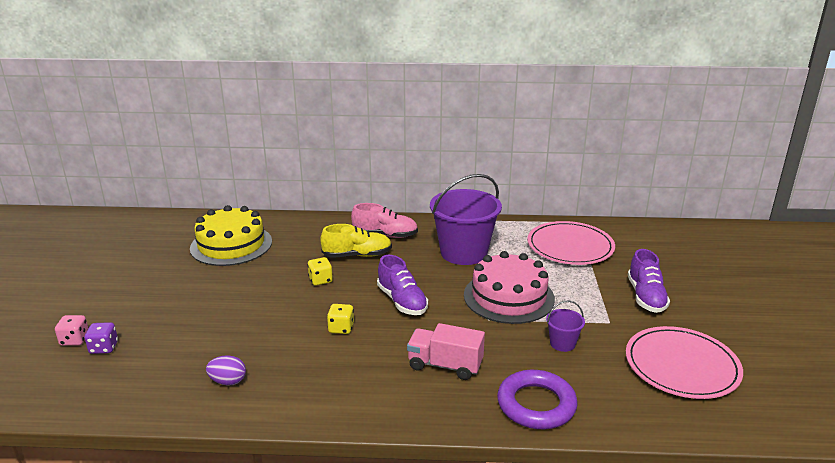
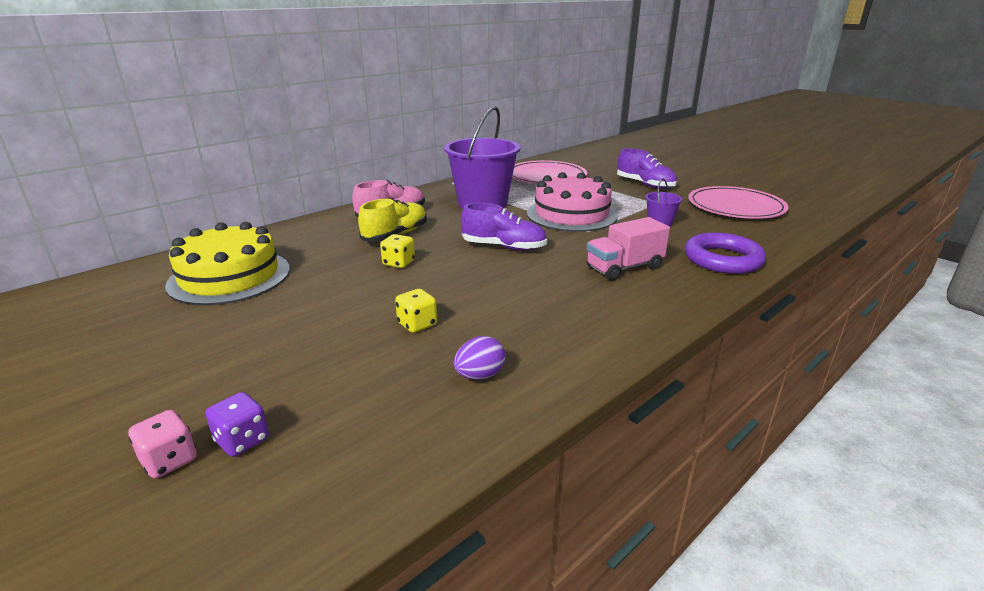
camera: 45 degrees left, 0 degrees up
yellow dice [327,304,354,334] -> yellow dice moved to [395,289,437,333]

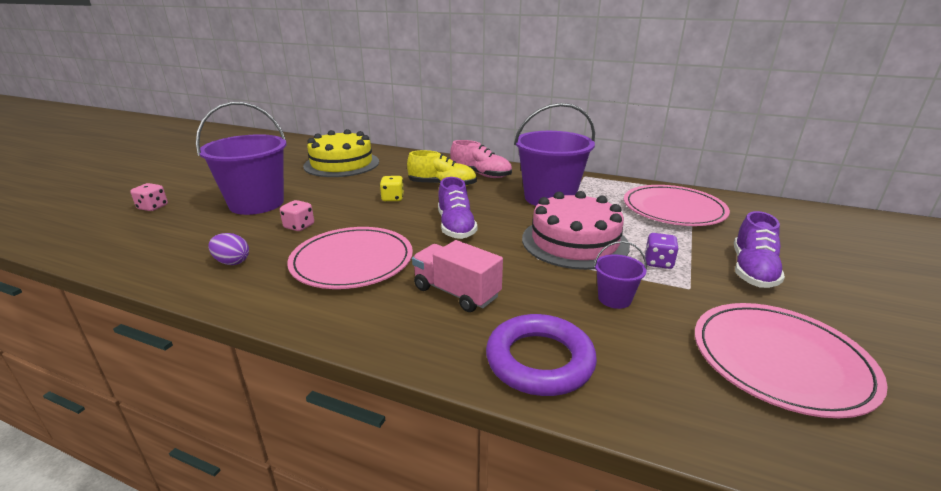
camera: 65 degrees right, 0 degrees up
purple dice [205,392,269,457] -> purple dice moved to [645,233,679,269]
yellow dice [395,289,437,333] -> pink dice [280,200,314,231]
none -> purple bucket [196,102,287,215]
none -> pink plate [287,227,413,289]

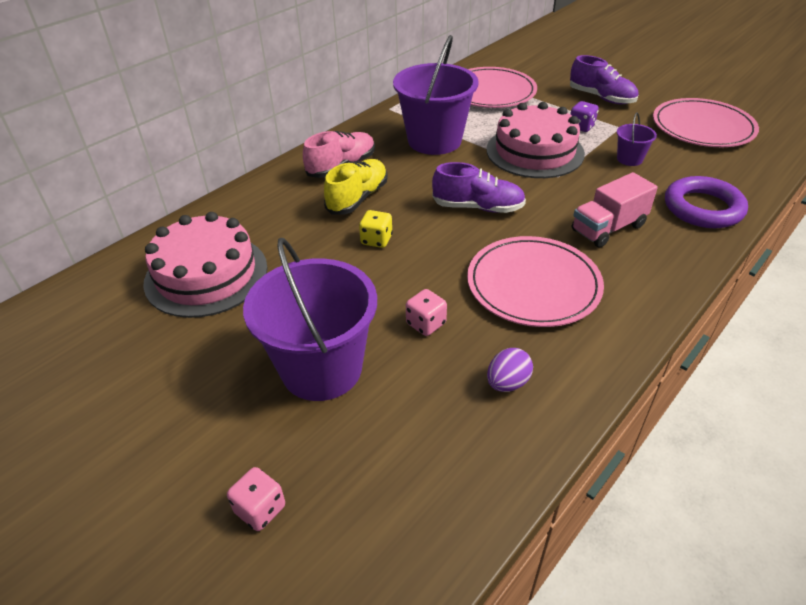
camera: 70 degrees left, 15 degrees up
yellow cake [303,129,379,177] -> pink cake [143,212,268,318]

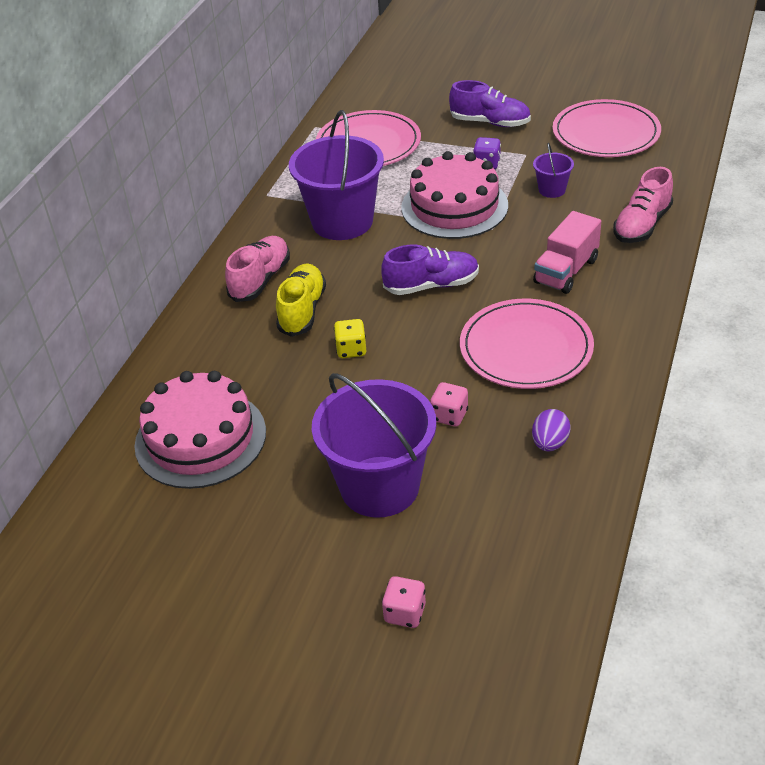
camera: 20 degrees left, 0 degrees up
purple ring [665,176,748,228] -> pink shoe [613,167,673,243]

